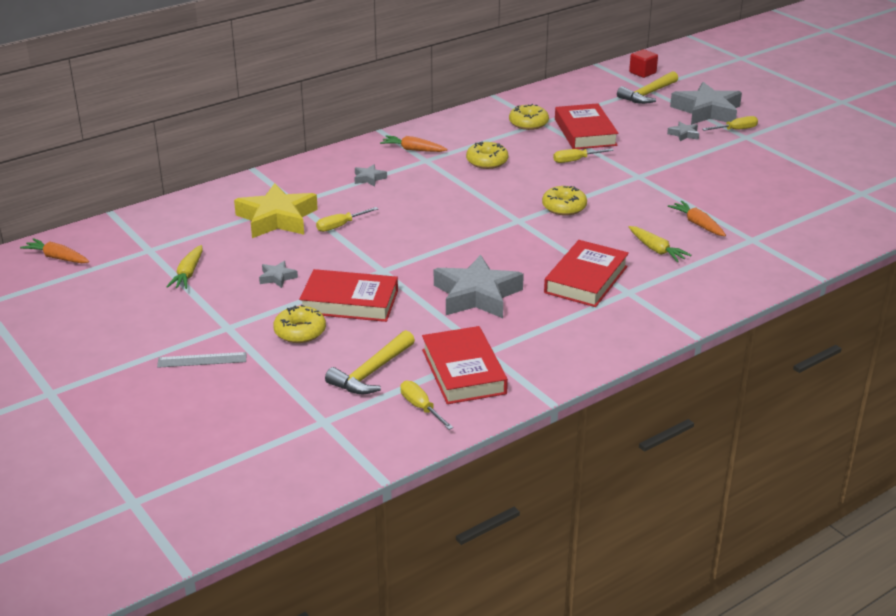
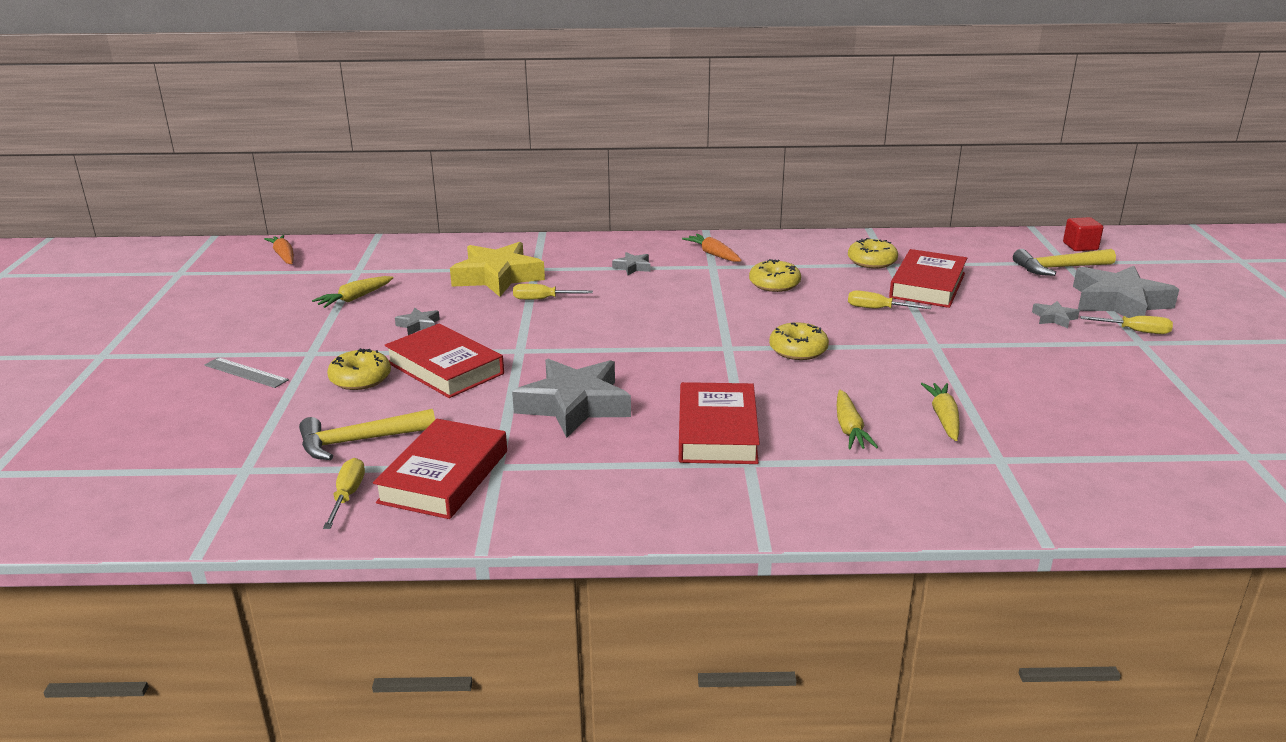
camera: 35 degrees right, 5 degrees down
red book [544,240,629,307] -> red book turned 60 degrees counterclockwise [679,382,760,464]
orange carrot [668,201,726,236] -> yellow carrot [921,383,960,441]

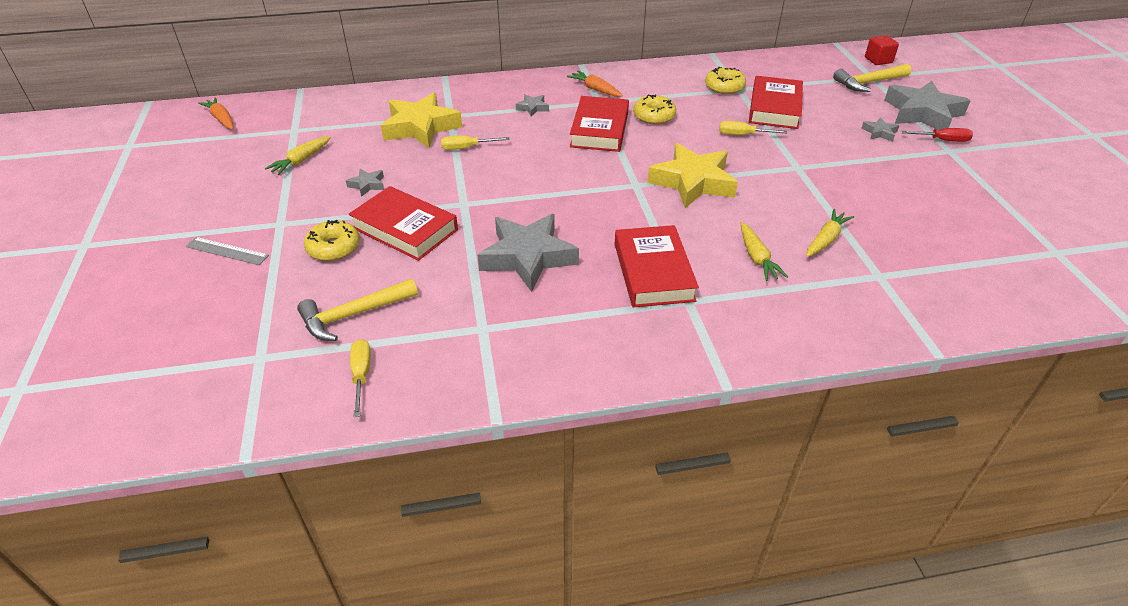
camera: 10 degrees left, 15 degrees up
red book [373,419,507,519] -> red book moved to [570,96,629,152]
yellow donut [769,322,829,360] -> yellow star [648,143,738,208]
yellow carrot [921,383,960,441] -> yellow carrot turned 45 degrees clockwise [806,209,854,257]
yellow screwdriver [1080,316,1173,334] -> red screwdriver [902,128,973,142]

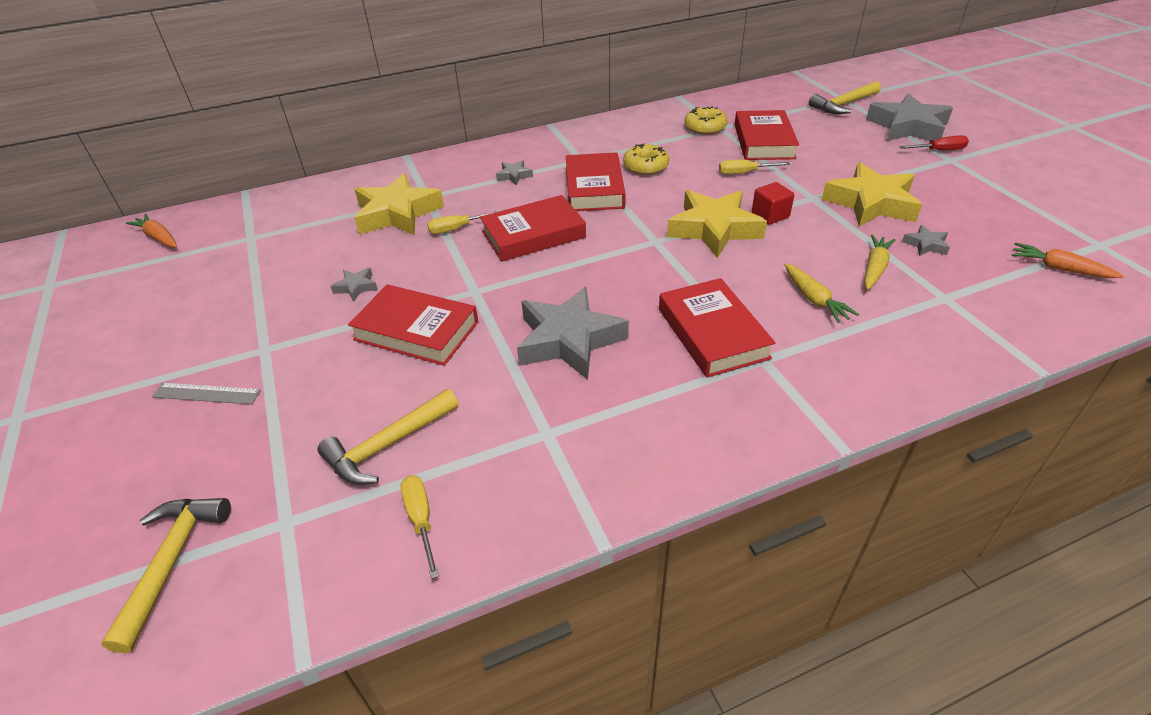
camera: 10 degrees left, 0 degrees up
yellow carrot [265,136,331,175] -> none
yellow donut [304,220,360,261] -> none
orange carrot [567,70,623,97] -> orange carrot moved to [1012,242,1124,278]
grey star [861,117,899,142] -> grey star moved to [902,225,950,256]
red cube [865,35,899,65] -> red cube moved to [752,182,794,224]
none -> yellow hammer [101,498,231,653]
none -> red book [480,195,586,262]
none -> yellow star [821,163,922,227]

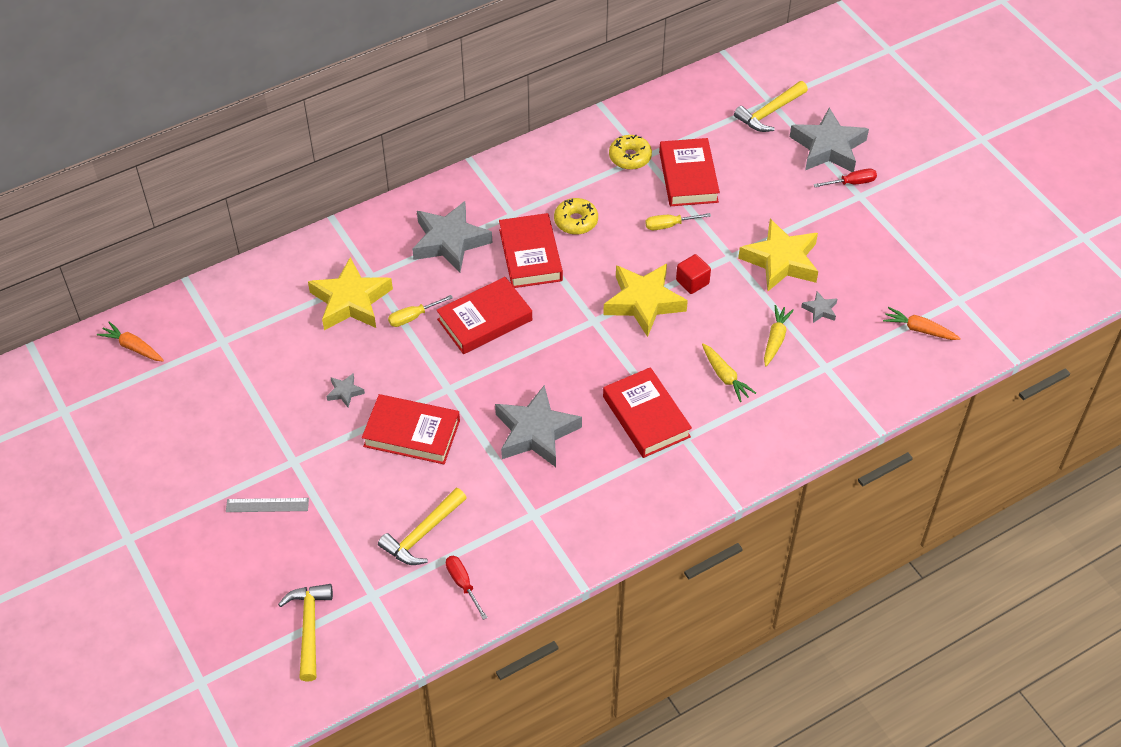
camera: 10 degrees left, 10 degrees up
yellow screwdriver [401,475,439,579] -> red screwdriver [446,556,488,620]
grey star [496,160,533,185] -> grey star [412,201,492,273], size x2.29

